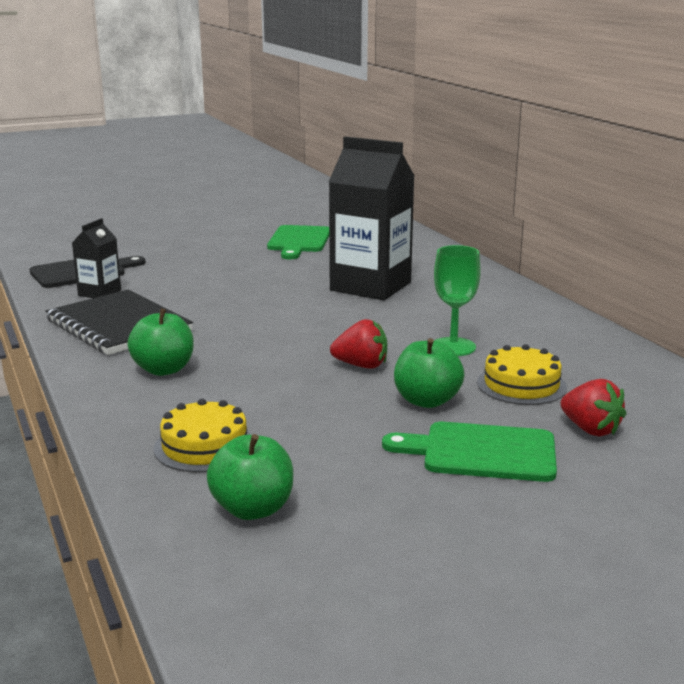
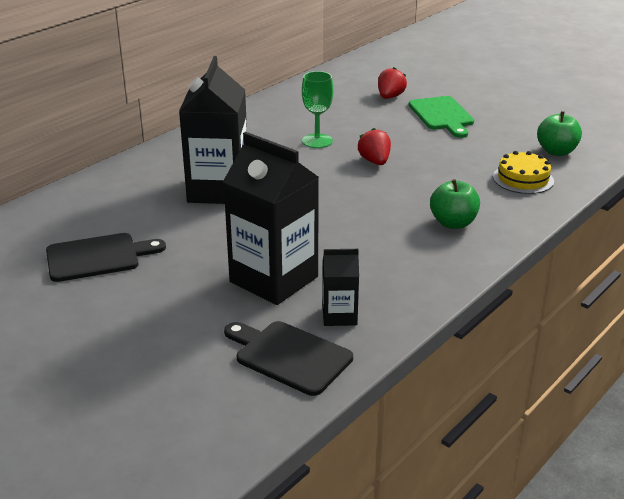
camera: 115 degrees left, 10 degrees up
black notebook [45,290,193,355] -> none
green cutting board [267,225,329,259] -> black cutting board [46,233,166,282]
green apple [394,338,465,408] -> none
yellow cake [477,344,567,405] -> none
none -> black carton [223,132,319,305]

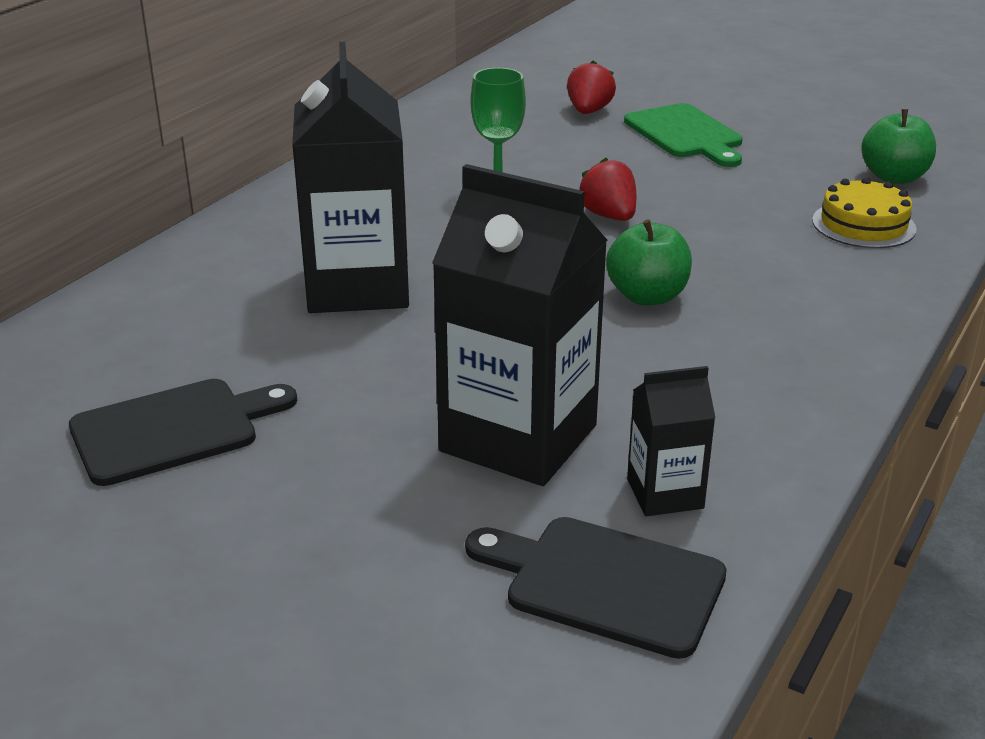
camera: 10 degrees left, 0 degrees up
green apple [430,179,480,229] -> green apple moved to [606,219,692,305]

